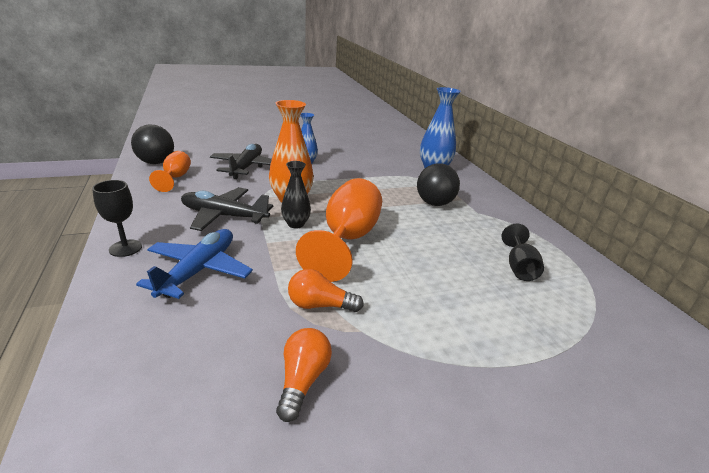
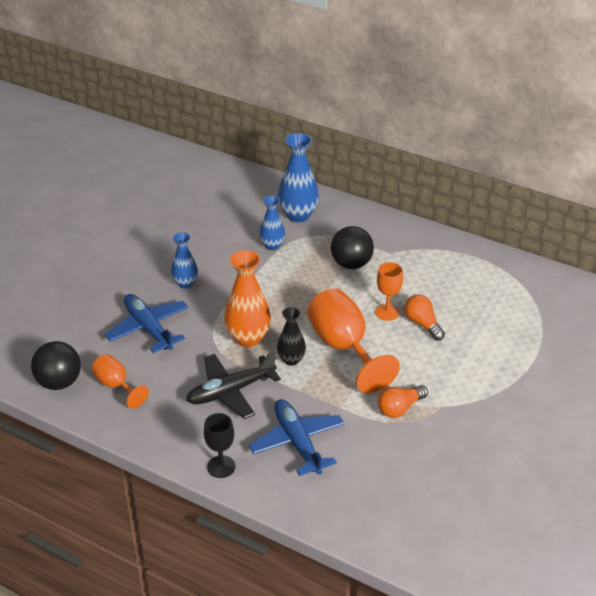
camera: 40 degrees left, 10 degrees up
black plane [210,144,272,179] -> blue plane [105,294,189,353]
orange light bulb [276,328,332,422] -> orange light bulb moved to [404,294,445,341]
black goblet [502,224,544,281] -> none
none -> blue vase [259,196,285,250]
none -> orange goblet [375,262,403,321]

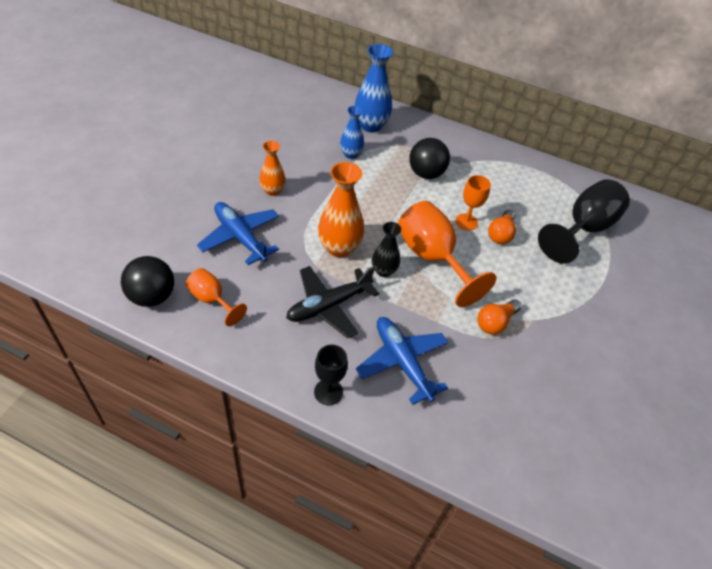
camera: 10 degrees left, 10 degrees up
blue vase [171,232,198,289] -> orange vase [259,141,286,196]
orange light bulb [404,294,445,341] -> orange light bulb turned 120 degrees counterclockwise [488,209,516,244]
none -> black goblet [538,179,630,264]

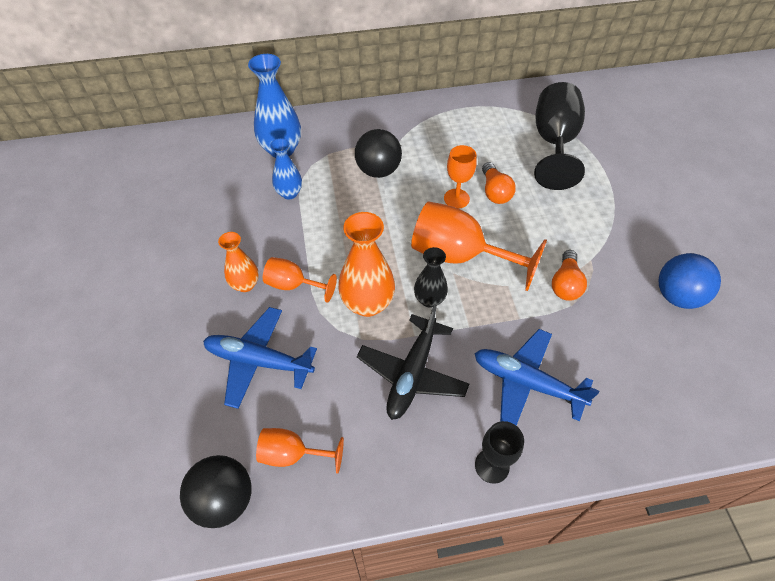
camera: 30 degrees left, 5 degrees up
none -> orange goblet [263,257,337,303]
none -> blue ball [659,253,721,309]

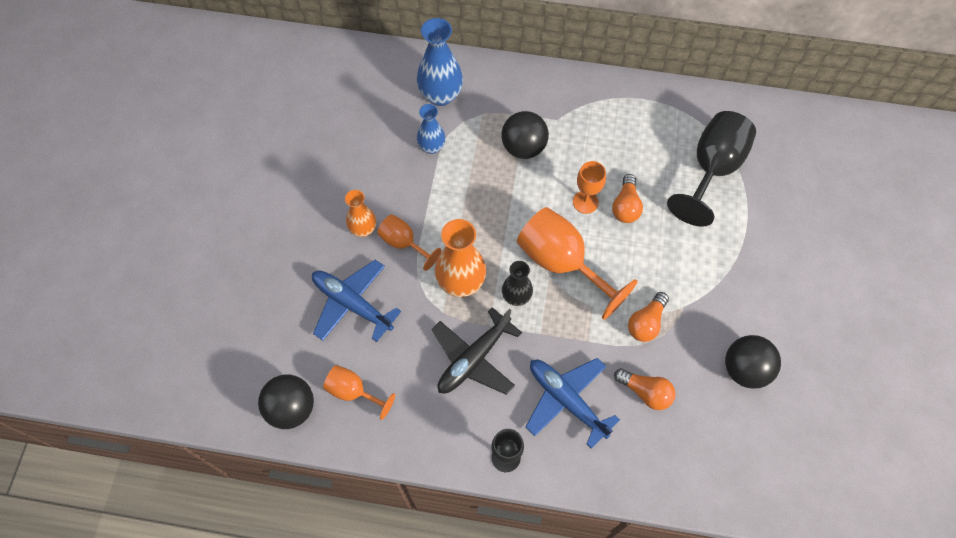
camera: 20 degrees right, 10 degrees up
blue ball [659,253,721,309] -> black ball [725,335,781,389]
none -> orange light bulb [614,368,675,410]

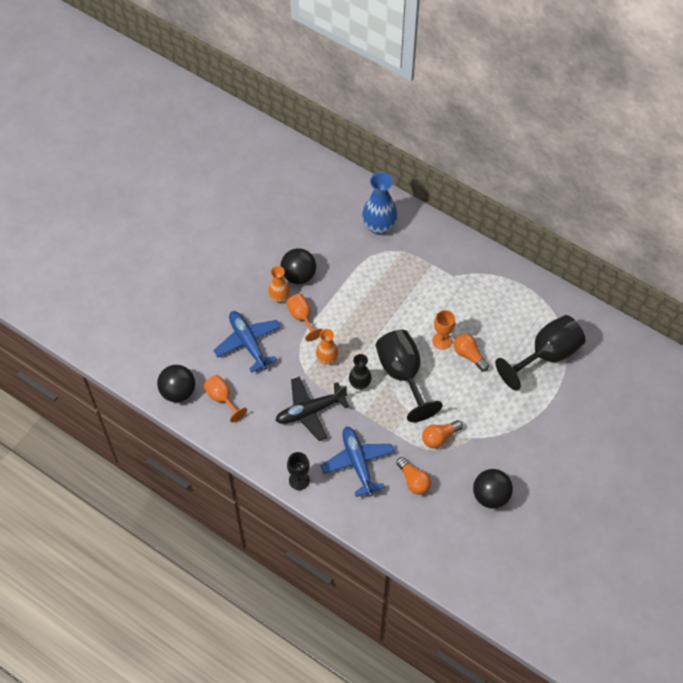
camera: 25 degrees right, 5 degrees down
blue vase [417,104,445,154] -> none
orange vase [435,219,486,297] -> orange vase [316,329,339,365], size x0.61
black ball [501,111,549,159] -> black ball moved to [281,248,316,284]
orange goblet [517,207,638,320] -> black goblet [376,330,443,422]
orange light bulb [612,174,643,223] -> orange light bulb turned 105 degrees clockwise [454,334,489,372]

